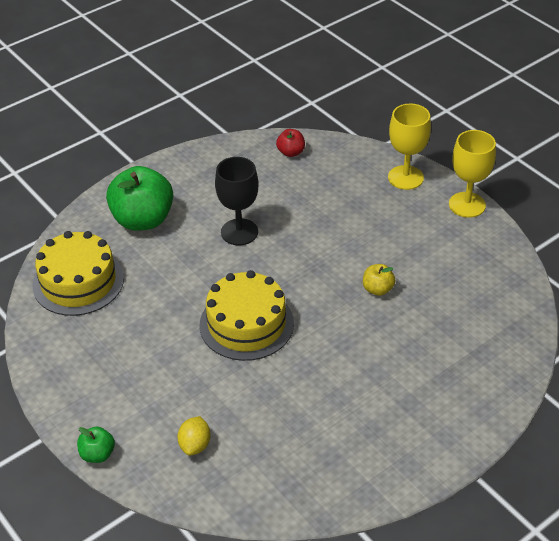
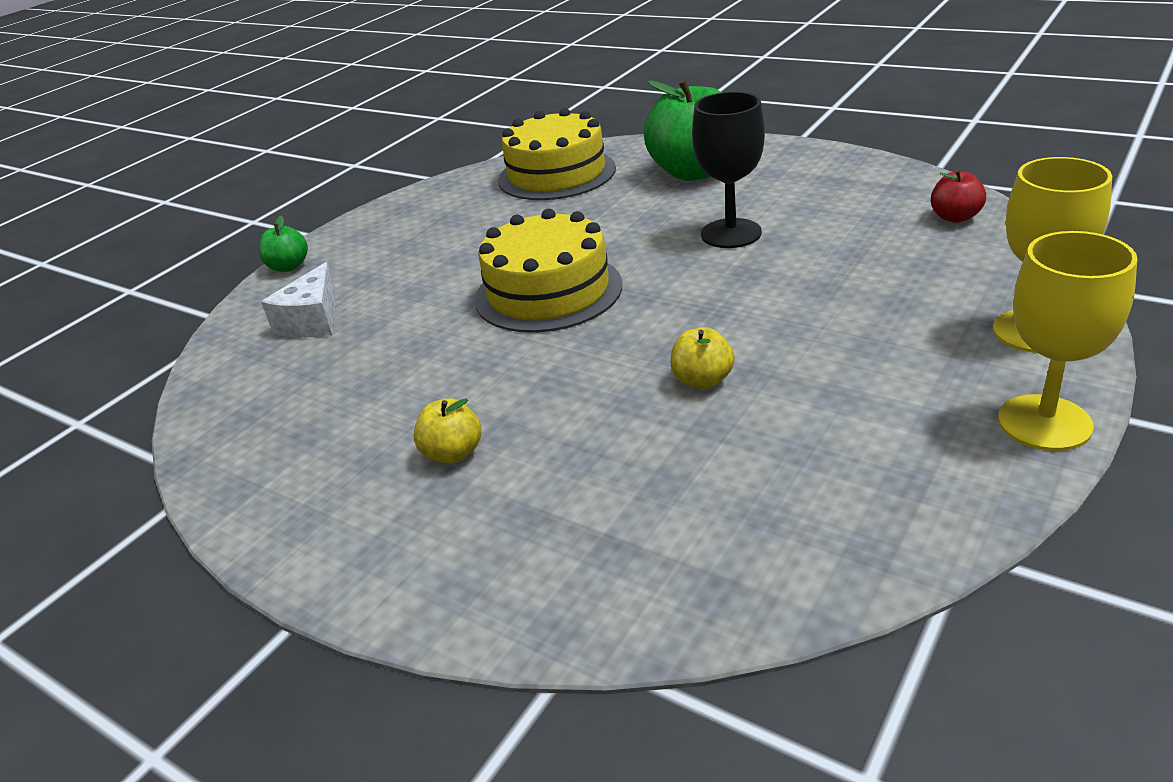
camera: 75 degrees right, 10 degrees down
yellow lemon [177,416,211,456] -> white cheese [261,262,337,338]
none -> yellow apple [414,398,481,464]

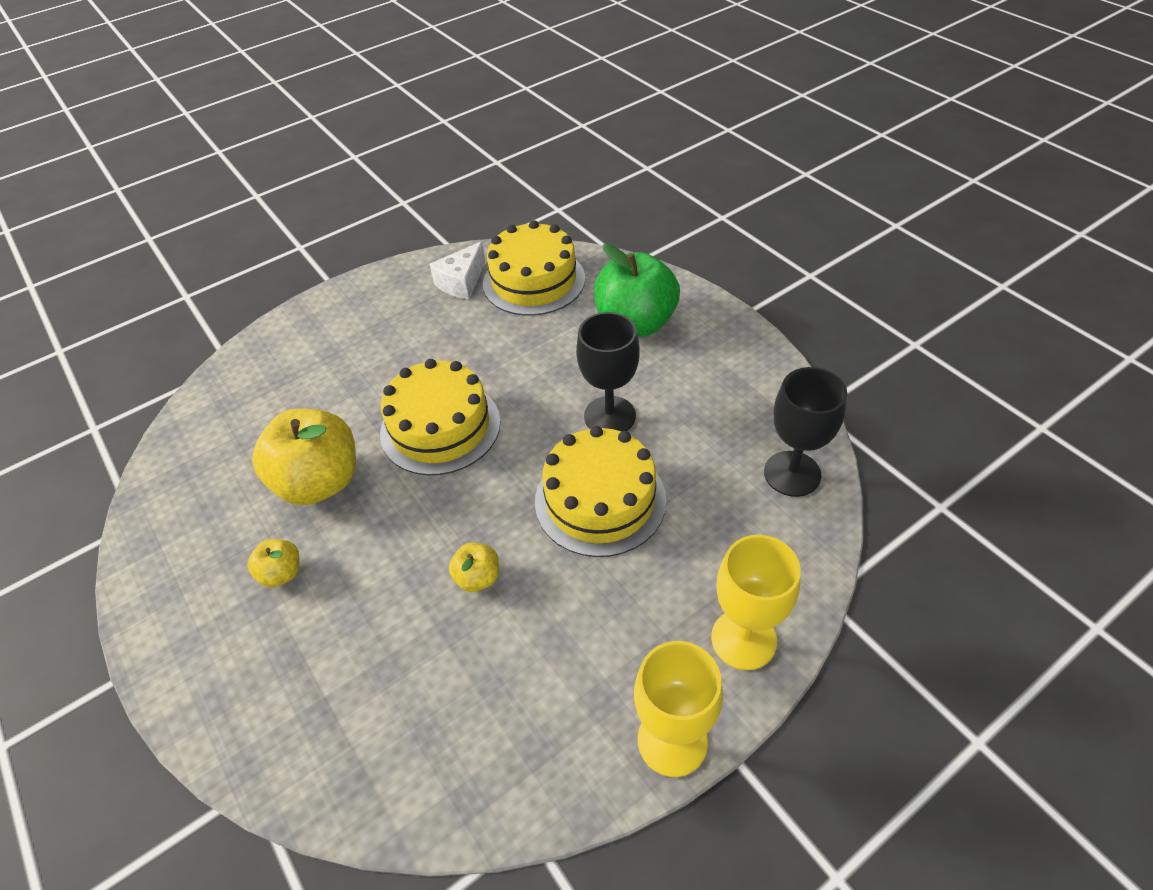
camera: 20 degrees right, 15 degrees up
green apple [259,216,308,272] -> none
white cheese [261,262,337,338] -> white cheese moved to [429,241,486,299]
red apple [931,170,986,223] -> black goblet [764,367,847,497]
none -> yellow apple [252,409,356,505]
none -> yellow cake [535,426,666,557]

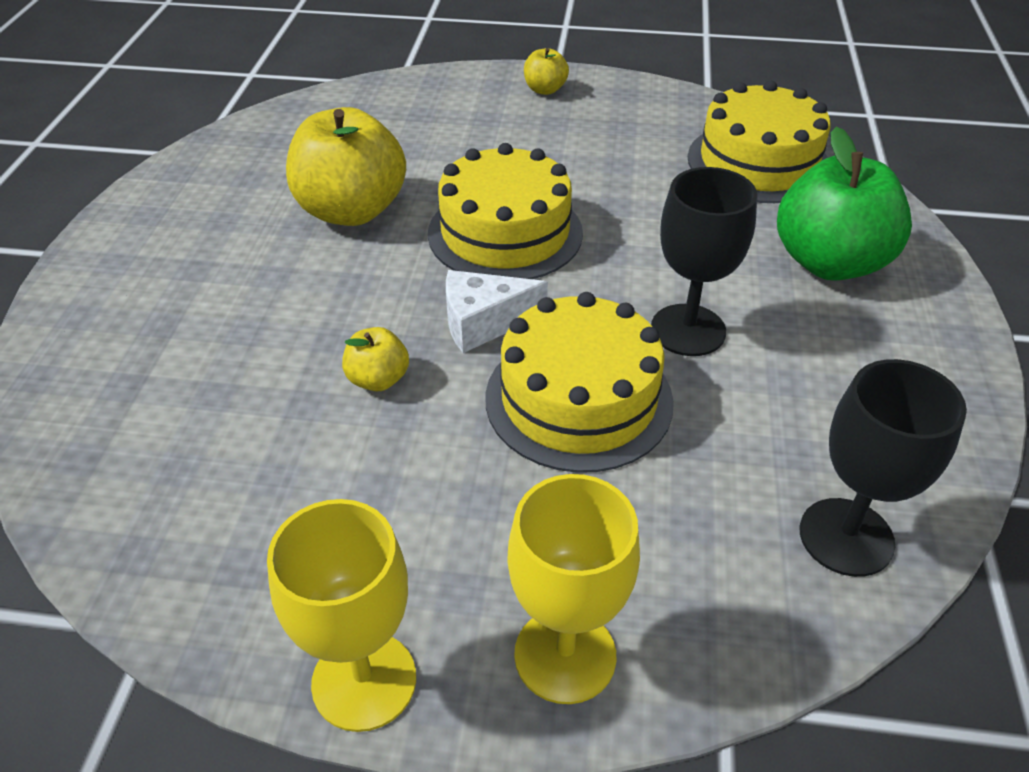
camera: 40 degrees right, 5 degrees down
yellow apple [248,539,300,588] -> yellow apple moved to [524,48,569,95]
white cheese [429,241,486,299] -> white cheese moved to [446,270,548,353]

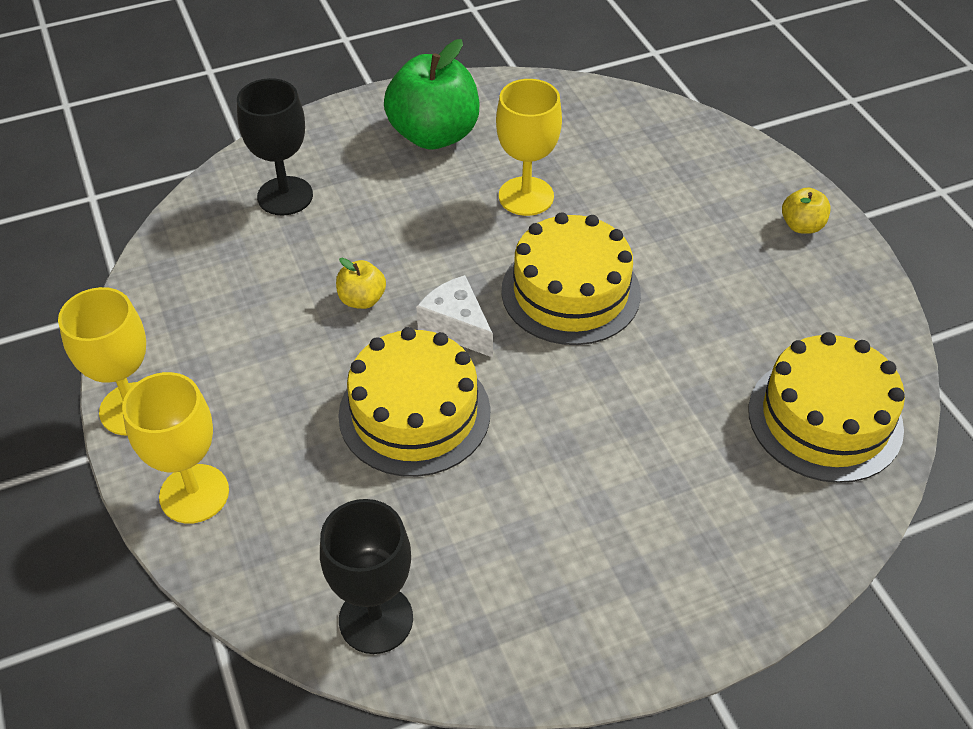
camera: 60 degrees right, 5 degrees up
yellow apple [286,107,406,226] -> yellow goblet [496,79,562,216]
black goblet [651,167,757,356] -> black goblet moved to [237,78,313,215]
green apple [777,127,912,281] -> green apple moved to [384,39,479,149]

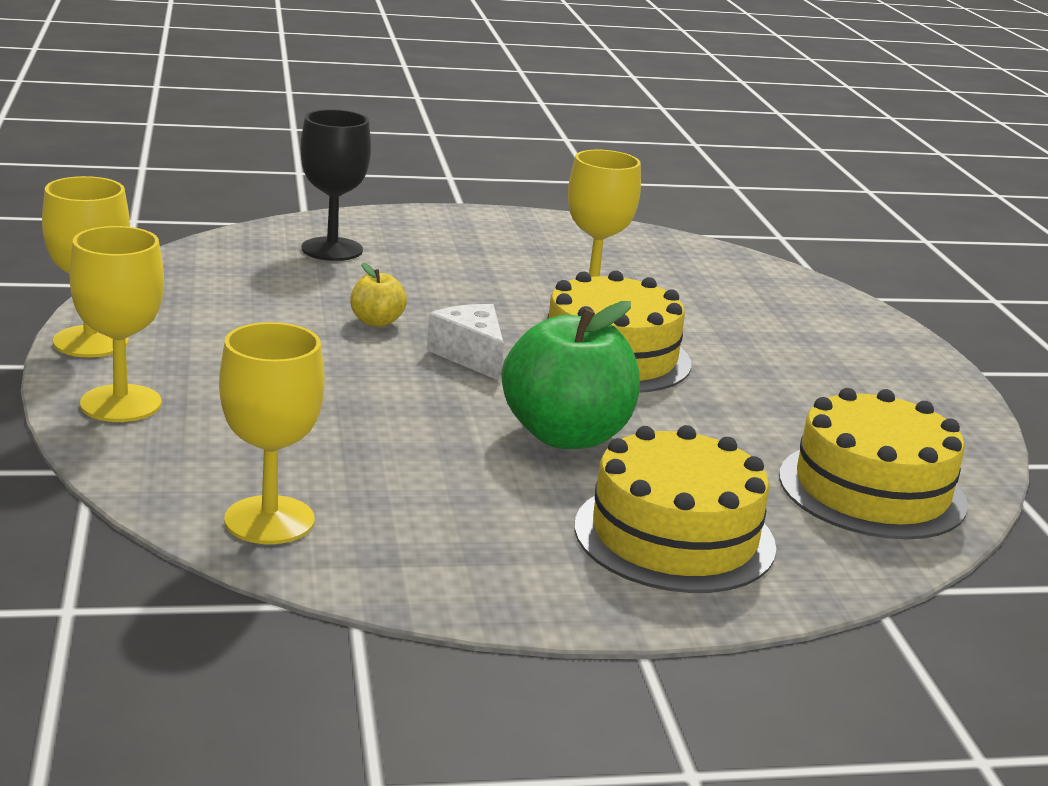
camera: 10 degrees right, 25 degrees down
black goblet [320,499,413,654] -> yellow goblet [219,322,325,544]
yellow cake [338,327,491,477] -> yellow cake moved to [574,425,776,593]
green apple [384,39,479,149] -> green apple moved to [501,301,640,449]
yellow apple [782,188,831,234] -> none

